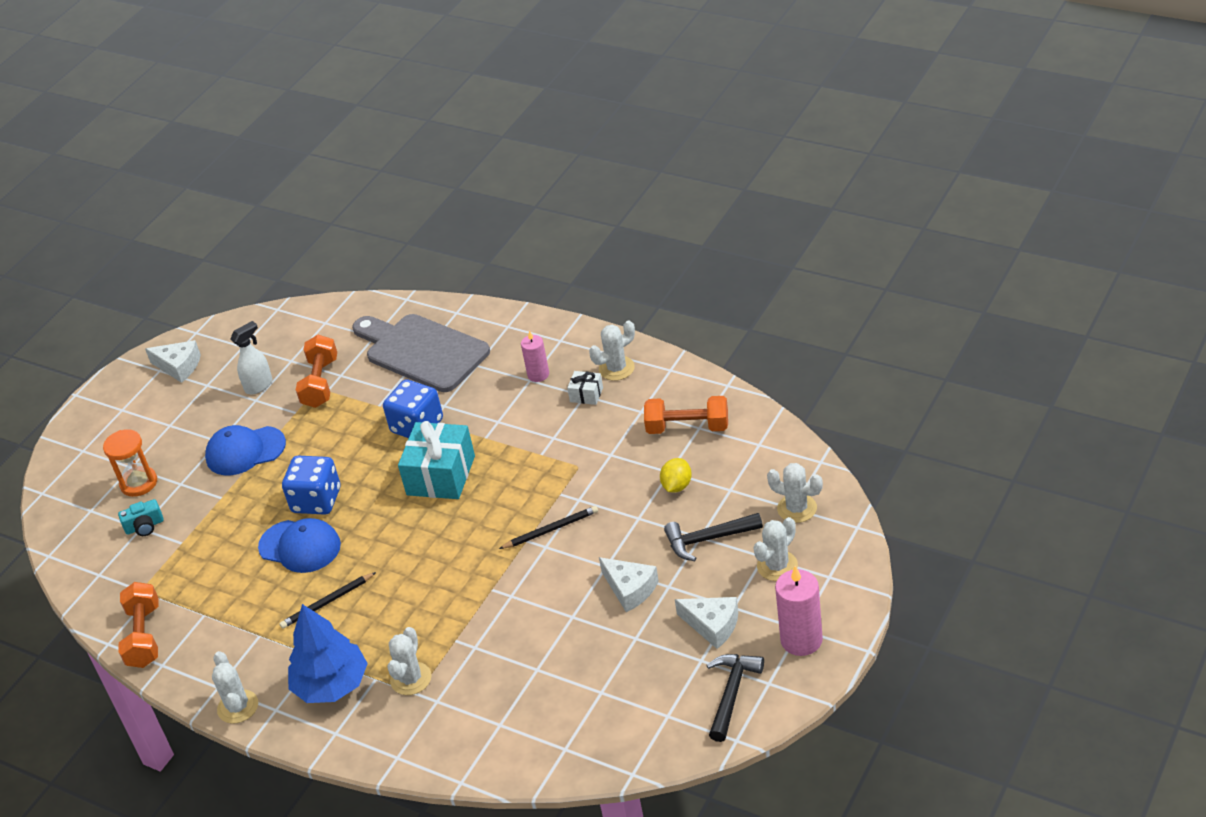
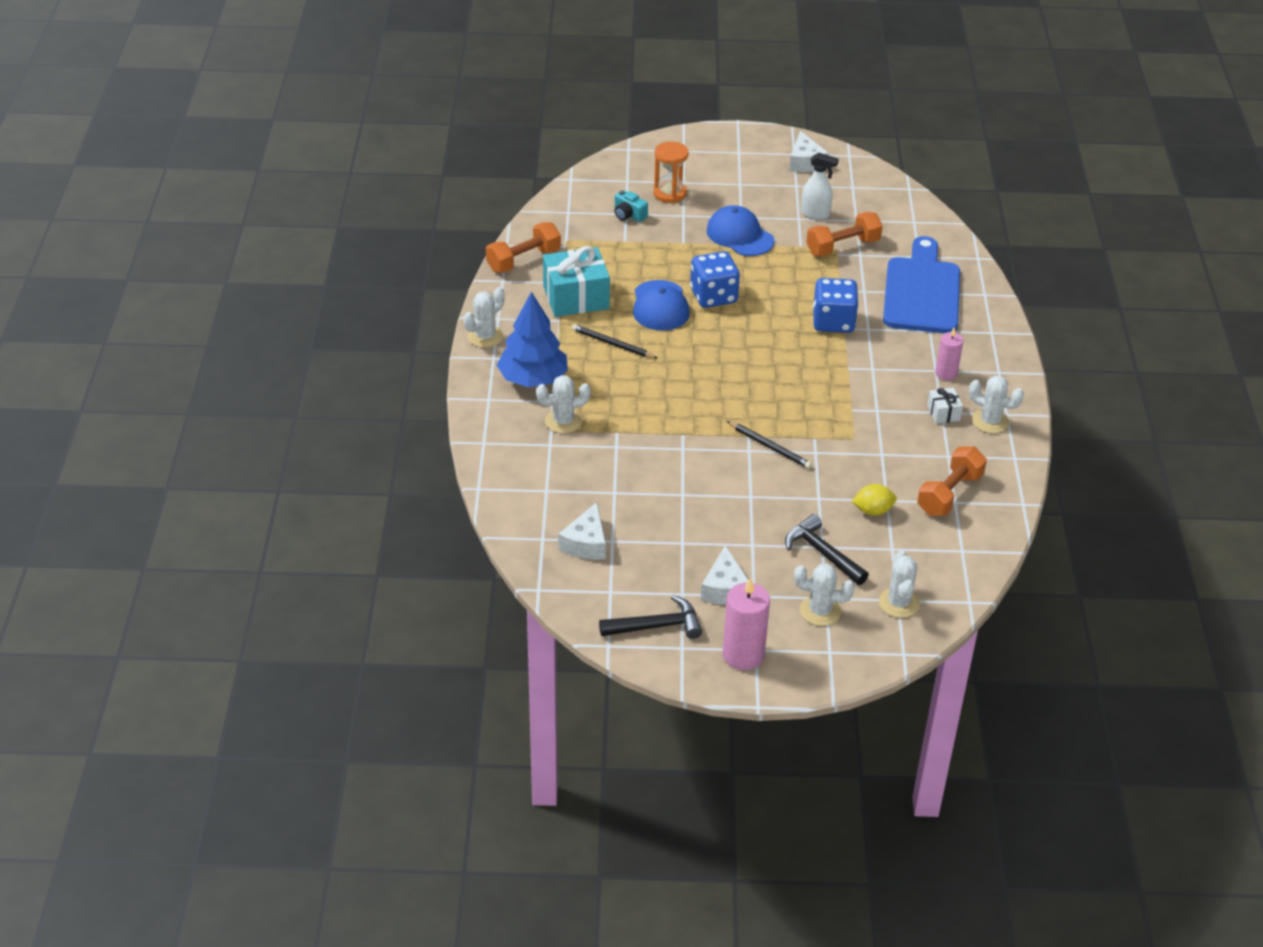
camera: 55 degrees right, 0 degrees up
grey cutting board [352,314,490,392] -> blue cutting board [883,236,960,333]
turquoise gift [398,421,475,499] -> turquoise gift moved to [543,246,610,317]
white cheese [599,557,659,612] -> white cheese moved to [558,502,606,560]
orange dumbbell [644,396,728,434] -> orange dumbbell turned 60 degrees clockwise [917,446,987,516]

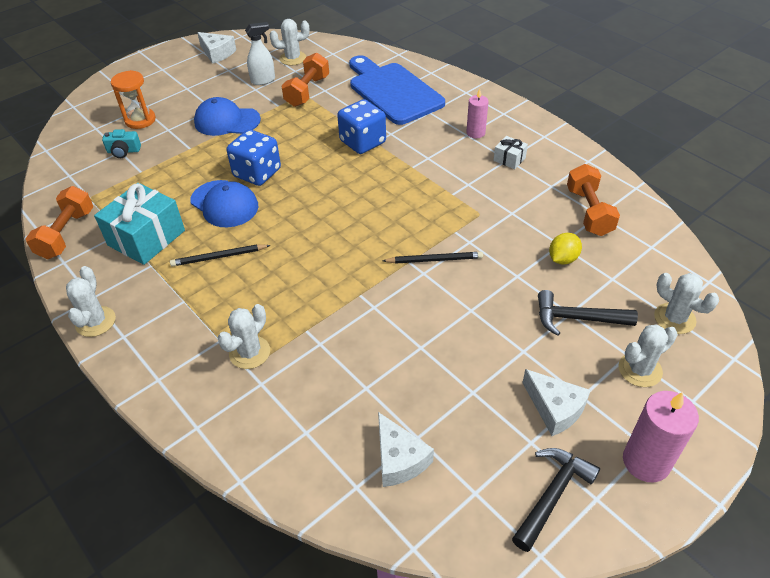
camera: 40 degrees left, 5 degrees up
blue tree [497,292,568,387] -> none
white cactus [969,375,1024,433] -> white cactus moved to [270,19,309,66]

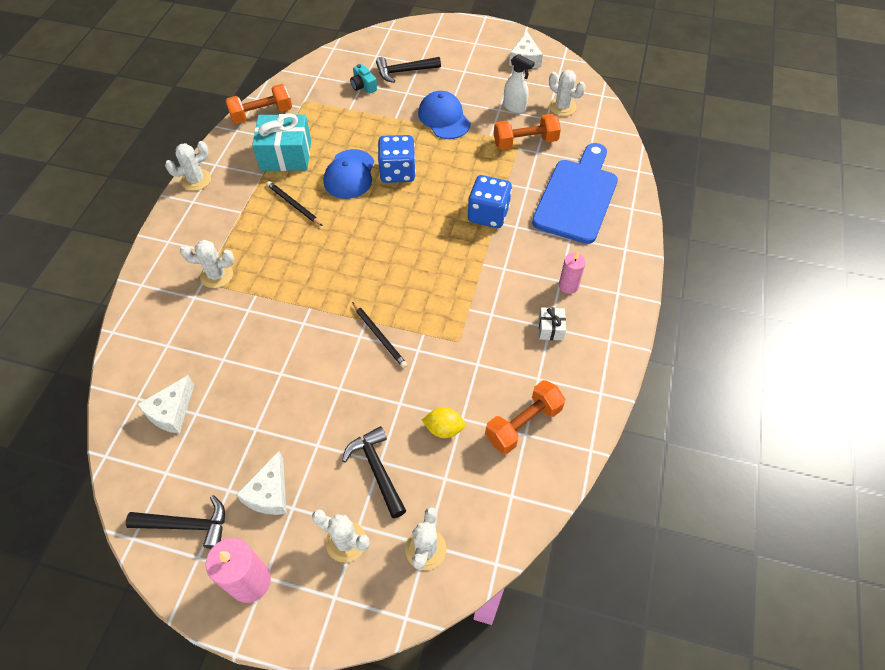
camera: 55 degrees right, 10 degrees up
orange hourglass [111,70,156,129] -> black hammer [376,57,441,83]

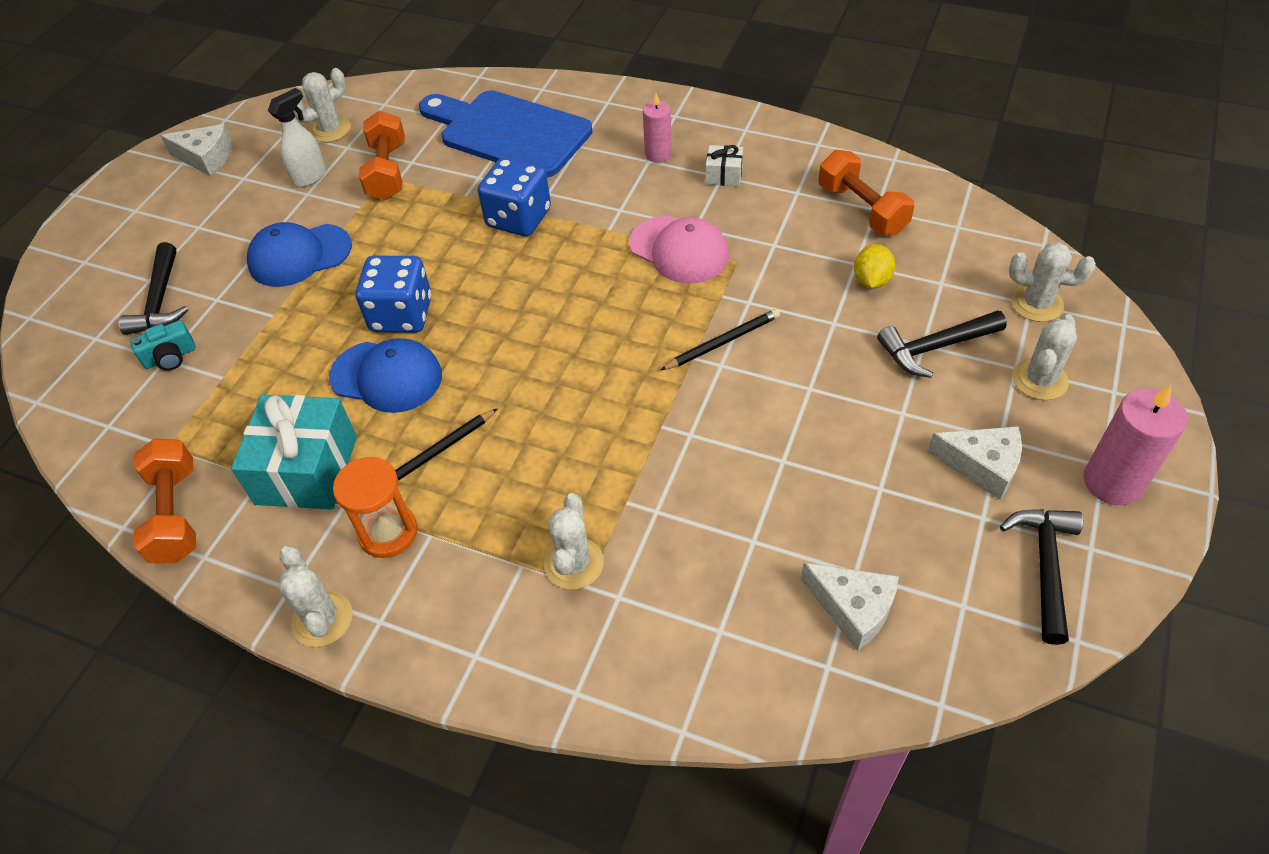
camera: 80 degrees left, 5 degrees down
none -> orange hourglass [333,457,417,558]
none -> pink cap [629,216,729,284]

